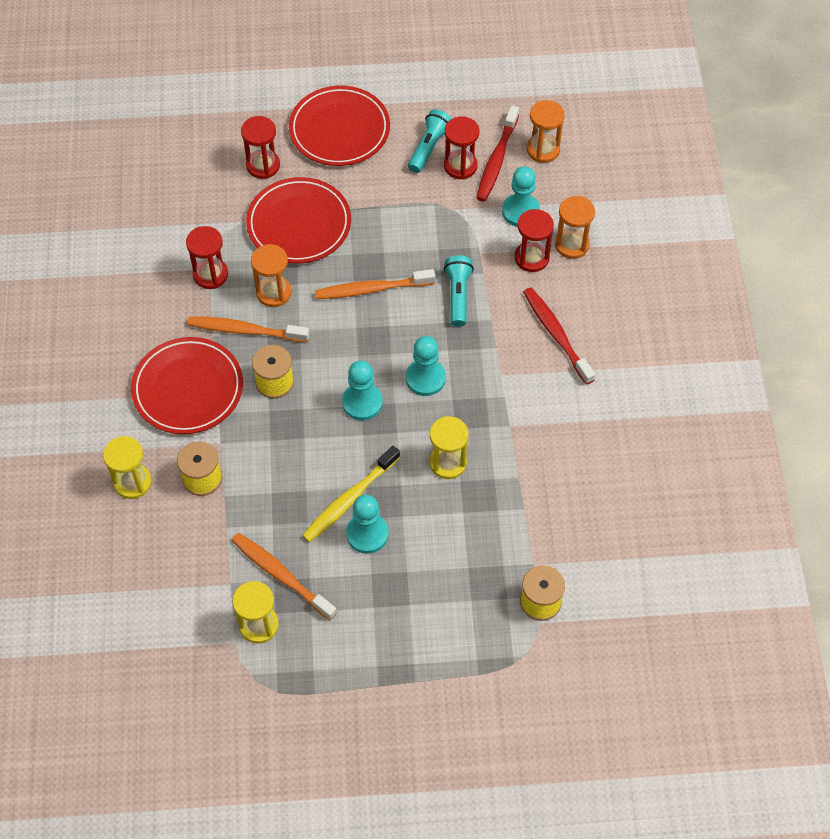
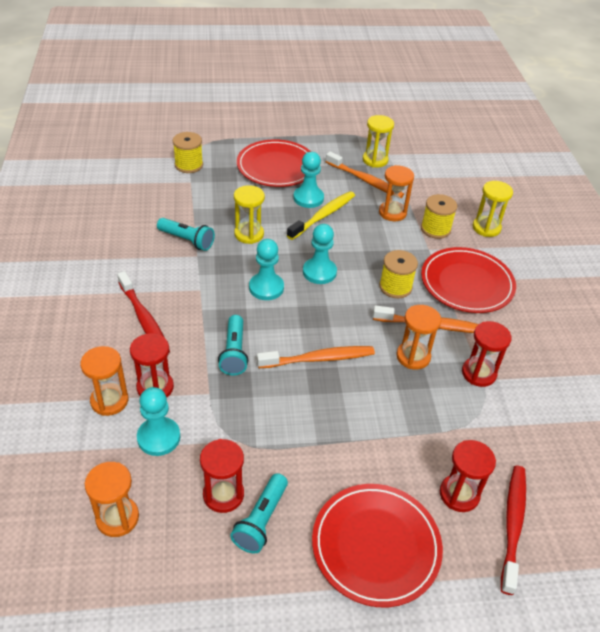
camera: 175 degrees right, 15 degrees down
red plate [246,177,351,264] -> red plate moved to [237,139,311,187]
red toothbrush [476,105,519,202] -> red toothbrush moved to [501,466,526,595]
none -> turquoise flashlight [157,218,215,251]
none -> orange hourglass [379,165,414,221]

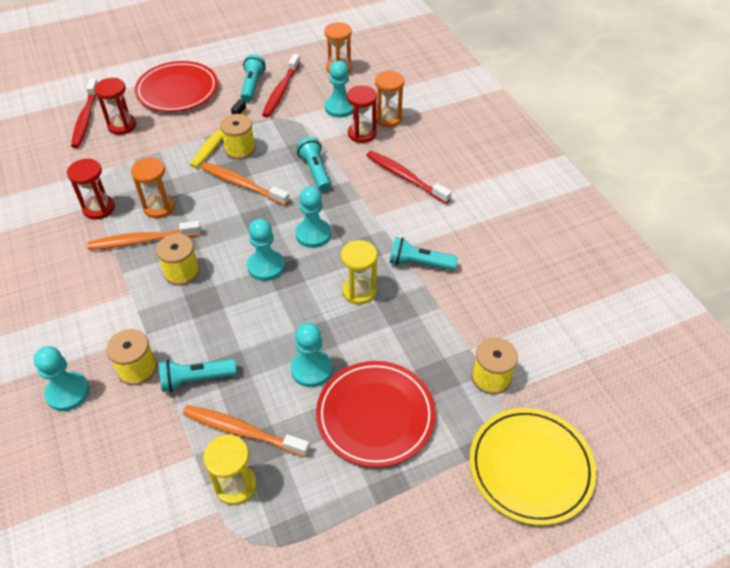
camera: 165 degrees right, 5 degrees up
red hourglass [200,439,244,513] -> red toothbrush [262,54,301,118]
orange toothbrush [257,346,375,368] -> orange toothbrush turned 60 degrees clockwise [201,162,290,206]
yellow toothbrush [287,191,355,240] -> yellow toothbrush moved to [190,99,246,168]
orange hourglass [379,165,414,221] -> turquoise flashlight [159,359,237,392]
red plate [421,247,516,313] -> none
yellow hourglass [473,181,513,237] -> turquoise pawn [34,346,90,411]
none -> yellow spool [220,114,256,160]
none -> yellow plate [469,408,596,525]

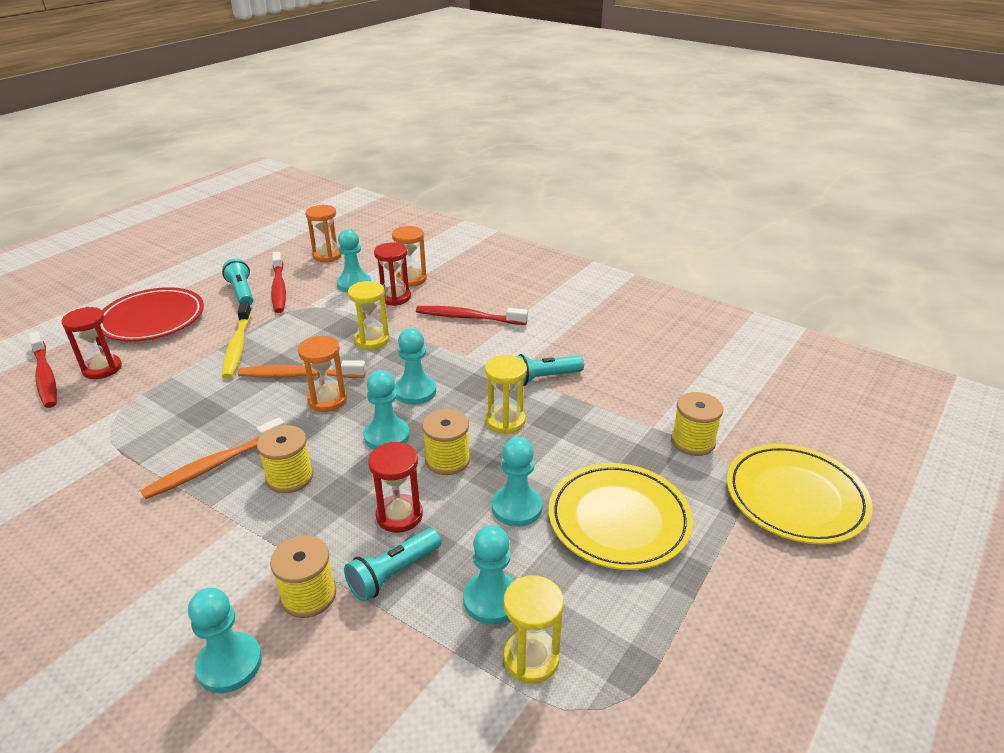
camera: 30 degrees left, 15 degrees down
red hourglass [67,159,115,220] -> red hourglass moved to [368,442,423,533]
orange hourglass [131,157,175,218] -> orange hourglass moved to [298,336,347,412]
orange toothbrush [183,405,310,457] -> turquoise pawn [463,525,515,624]
yellow spool [220,114,256,160] -> yellow spool moved to [422,409,470,475]
turquoise flashlight [297,137,331,192] -> yellow hourglass [348,281,389,350]
red plate [316,361,435,468] -> yellow plate [549,463,693,570]

